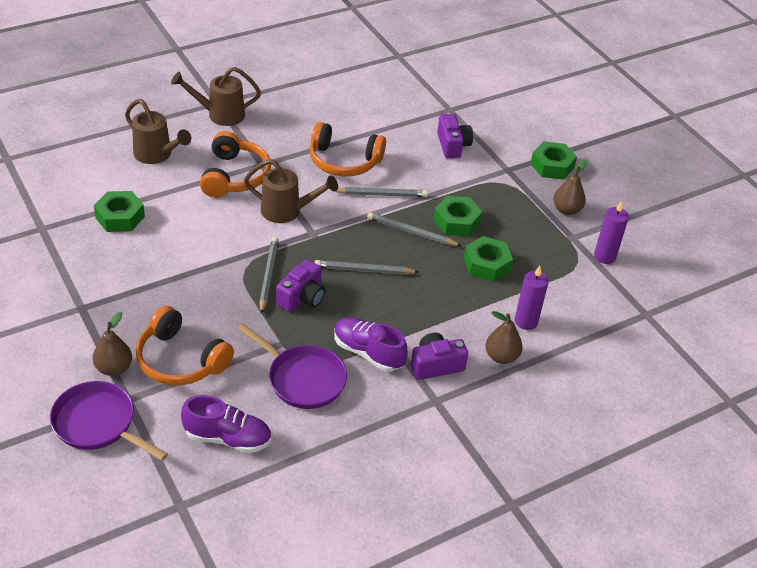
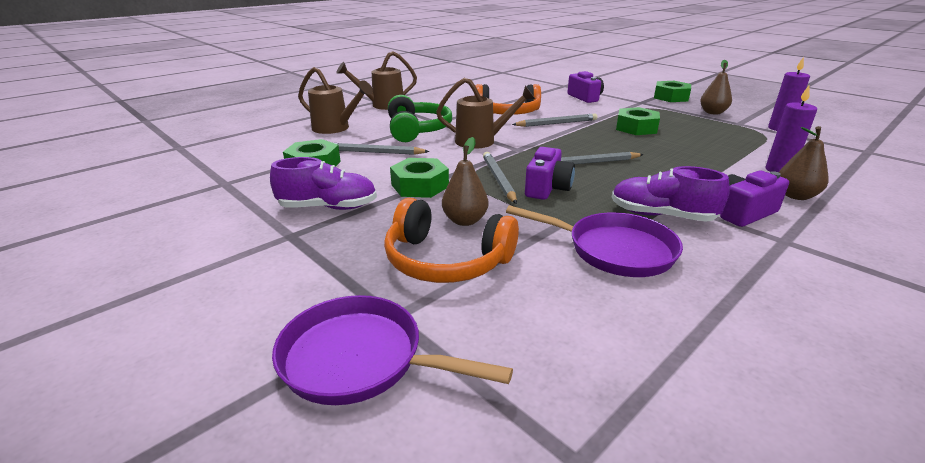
camera: 10 degrees left, 15 degrees down
brown pear [93,312,132,376] -> brown pear moved to [442,137,488,226]
purple shoe [181,395,271,453] -> purple shoe moved to [270,157,377,210]
orange headphones [200,131,271,198] -> green headphones [388,95,452,142]
grey pencil [367,212,462,246] -> grey pencil moved to [335,143,430,155]
green nut [464,236,513,282] -> green nut moved to [390,158,449,198]

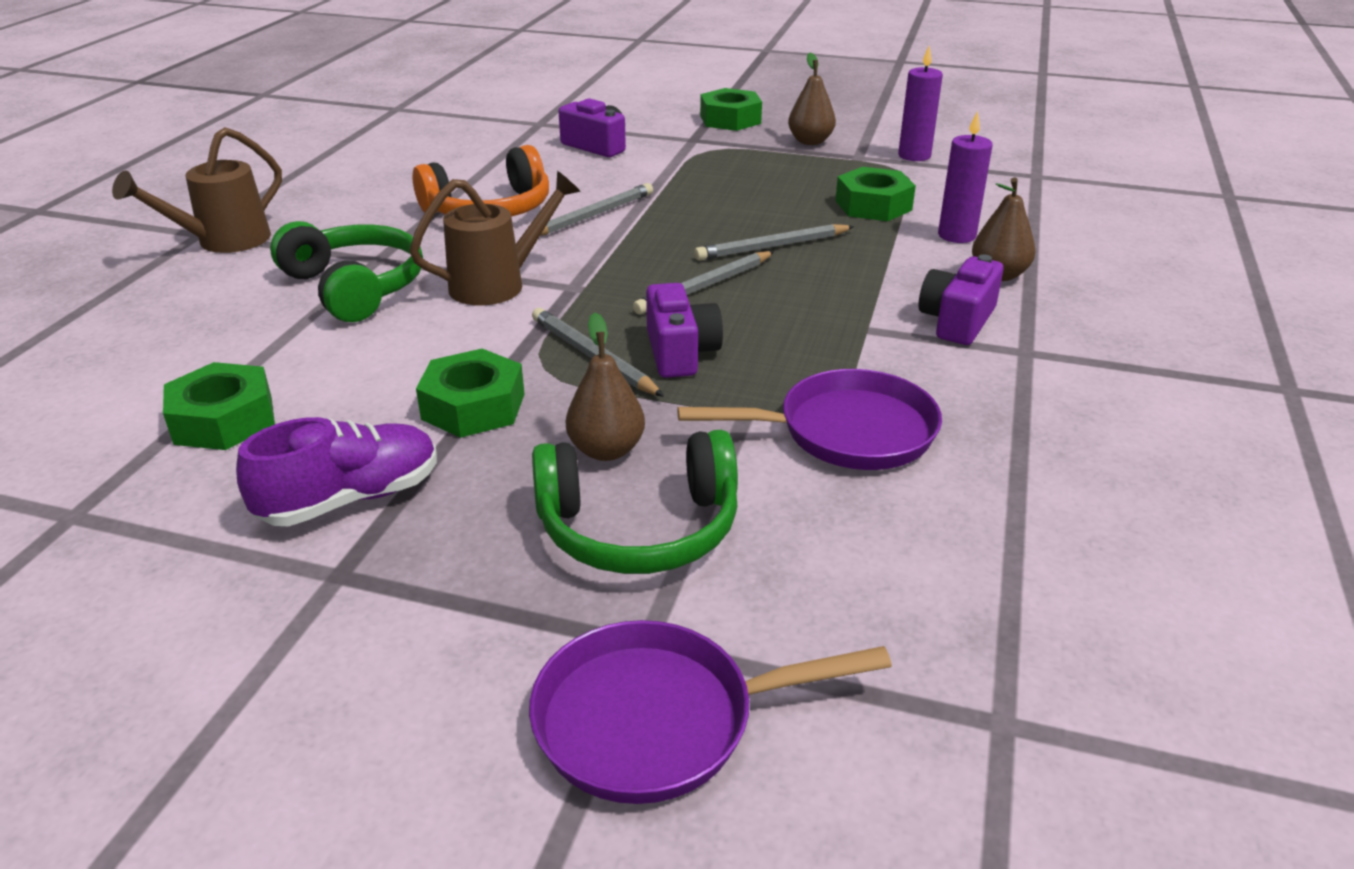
camera: 30 degrees left, 5 degrees up
brown watering can [298,67,373,134] -> none
grey pencil [335,143,430,155] -> grey pencil moved to [694,224,854,261]
orange headphones [384,198,519,283] -> green headphones [532,430,738,574]
purple shoe [612,166,730,222] -> none
green nut [616,107,660,135] -> green nut moved to [835,167,916,221]

